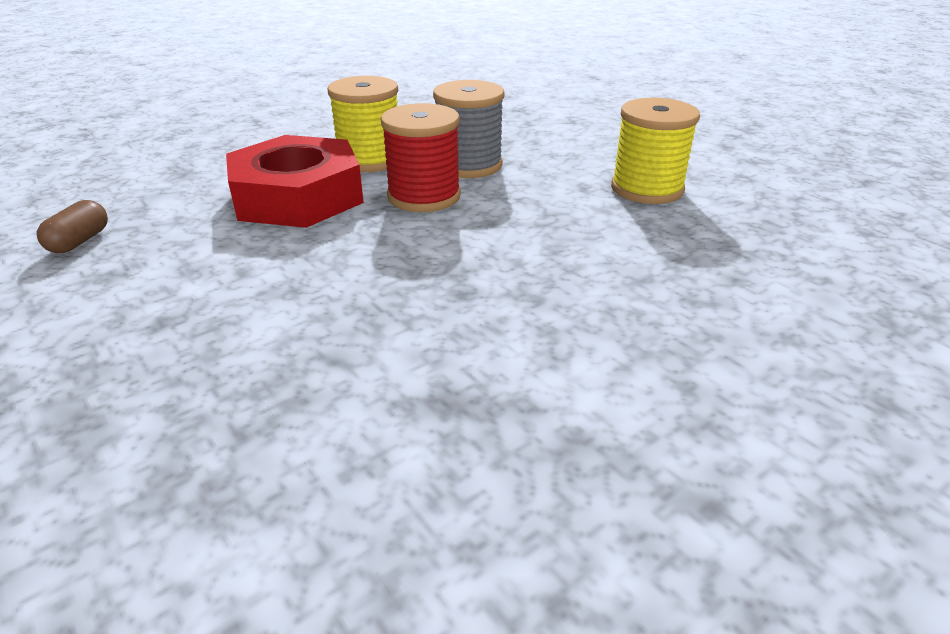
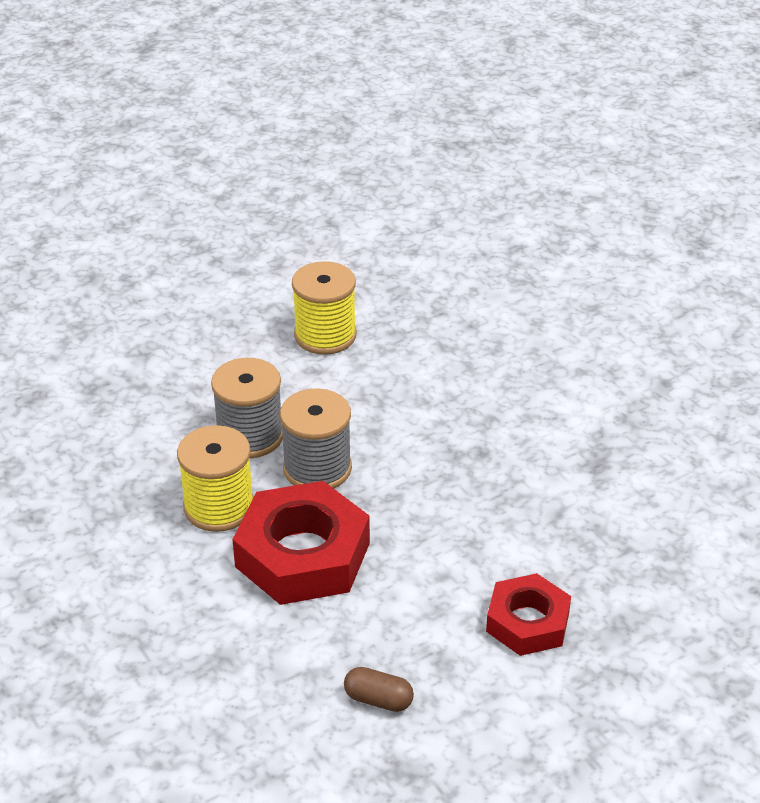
camera: 85 degrees left, 5 degrees up
red spool [381,103,461,212] -> grey spool [280,388,352,488]
none -> red nut [486,573,571,656]

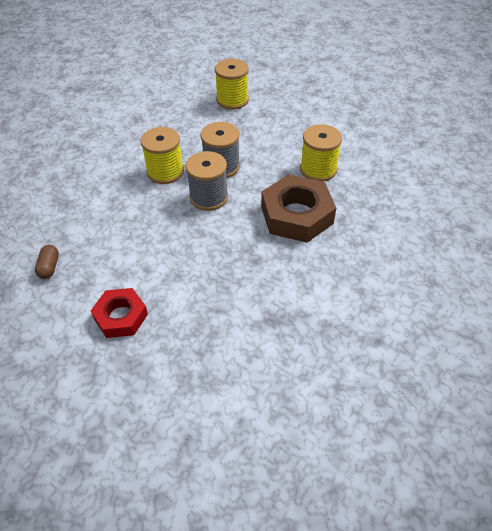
camera: 70 degrees right, 10 degrees up
red nut [232,481,370,605] -> none
none -> yellow spool [215,59,249,110]
none -> brown nut [261,175,336,243]

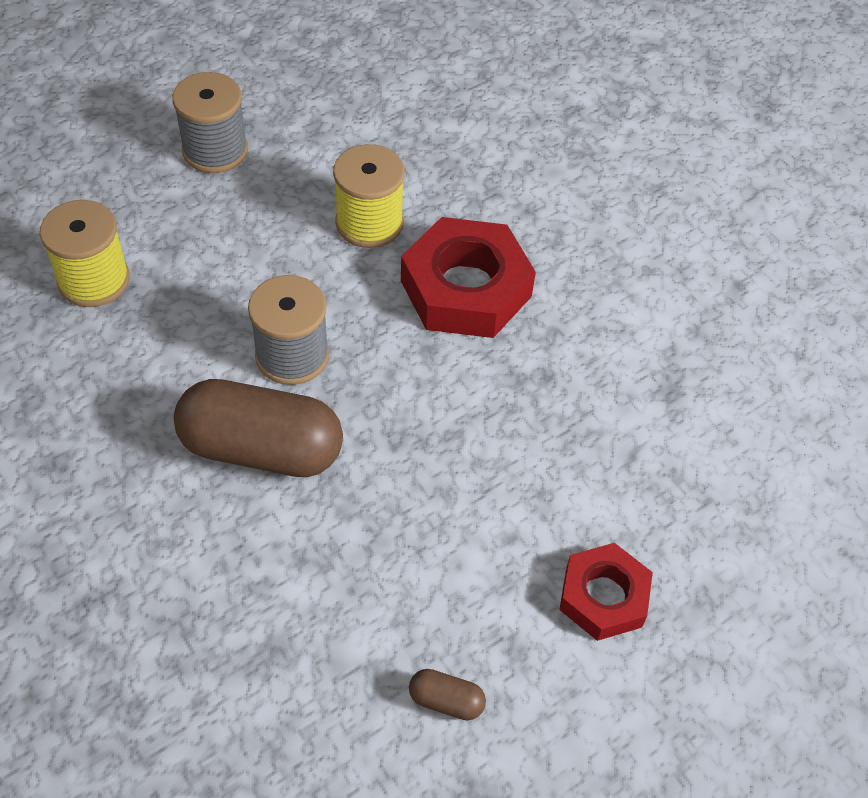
camera: 75 degrees left, 5 degrees up
yellow spool [140,127,184,184] -> brown capsule [174,379,343,477]
grey spool [186,151,228,211] -> grey spool moved to [172,72,248,173]
brown nut [261,175,336,243] -> red nut [401,217,536,338]

